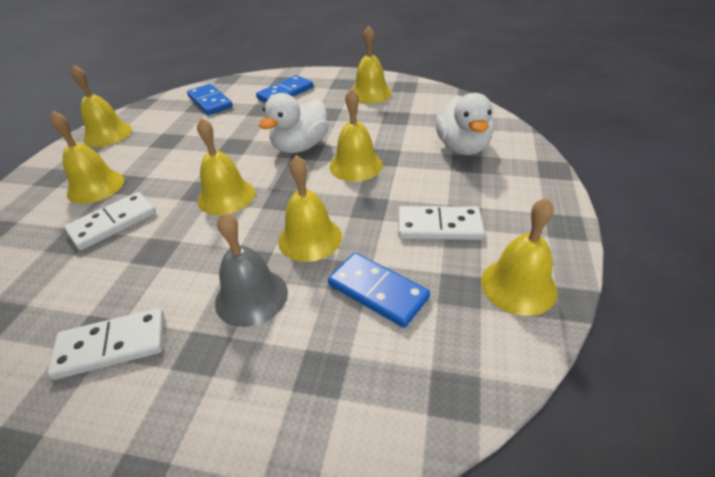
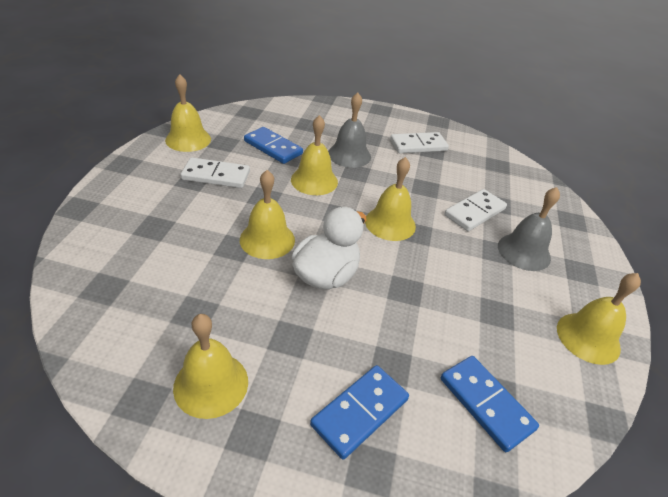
camera: 175 degrees right, 0 degrees up
yellow bell [50,111,124,204] -> grey bell [498,187,560,271]
white duck [435,93,493,155] -> none

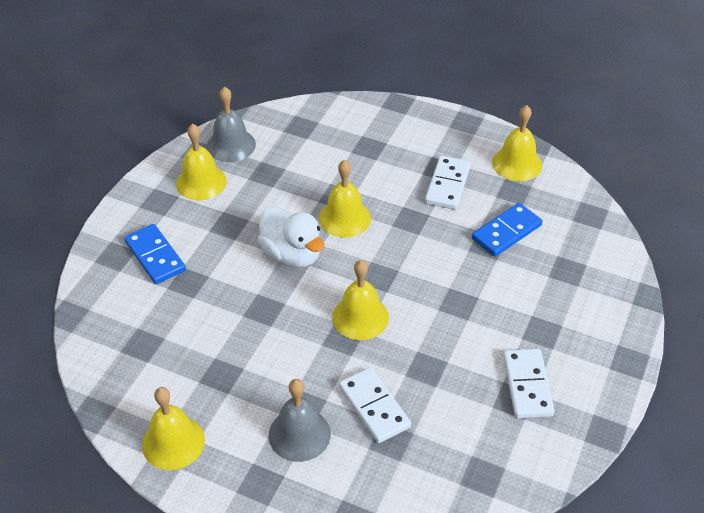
camera: 105 degrees right, 5 degrees up
yellow bell [291,115,338,195] -> none
grey bell [328,92,371,168] -> grey bell moved to [207,87,256,162]
blue domino [441,356,539,452] -> none

